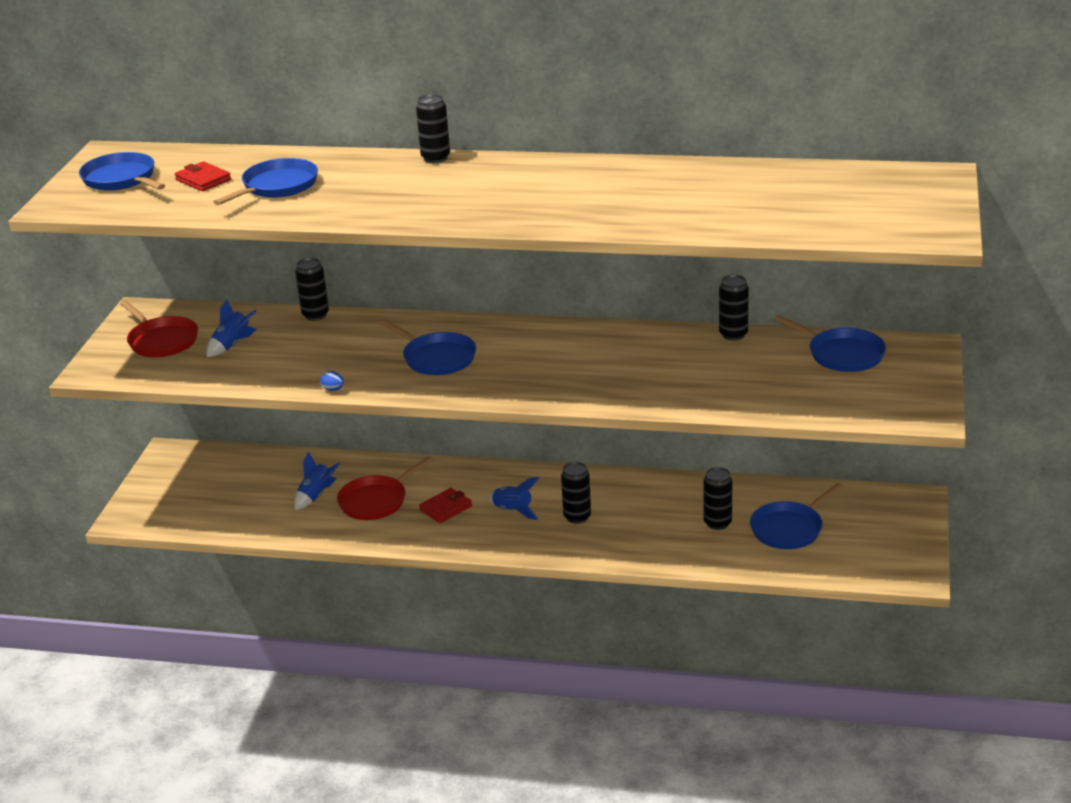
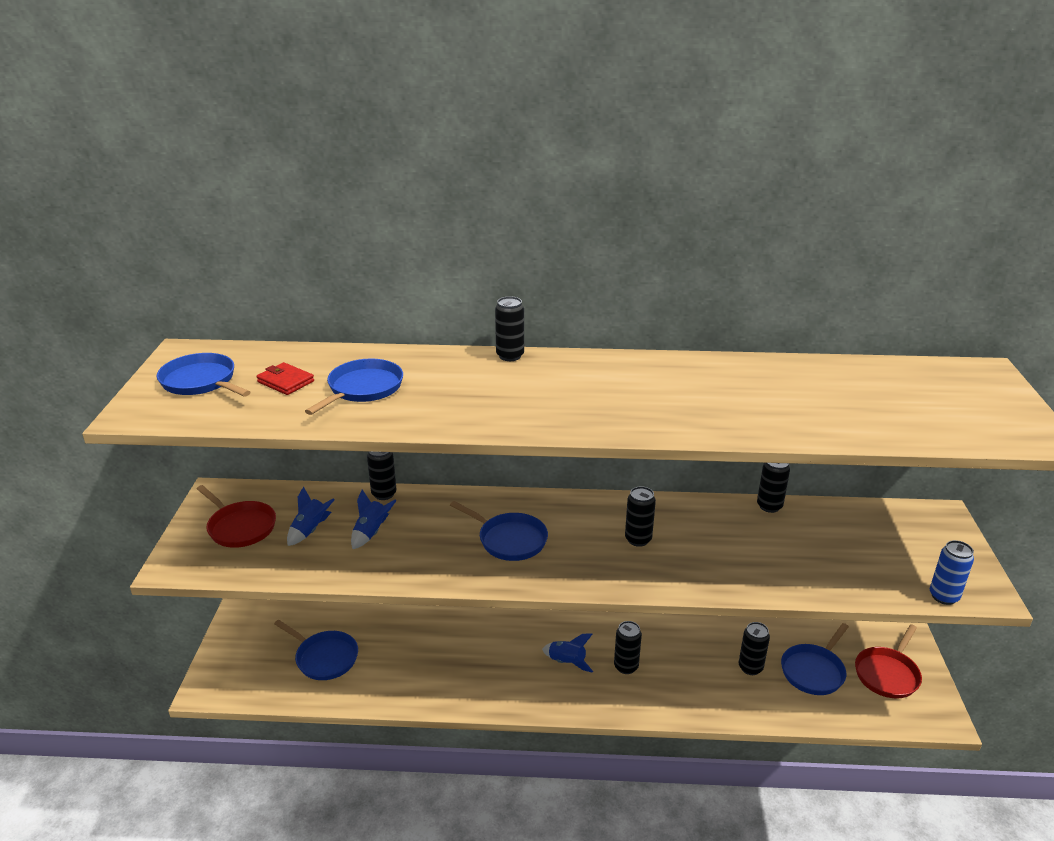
camera: 10 degrees left, 0 degrees up
blue rocket [294,452,340,510] -> blue rocket moved to [351,490,397,549]
blue egg [320,371,344,391] -> none
red pan [337,456,433,520] -> red pan moved to [855,624,922,699]
red wallet [419,488,472,523] -> none
blue pan [774,315,886,372] -> blue pan moved to [274,620,358,680]
none -> black can [625,486,656,547]
none -> blue can [930,540,974,605]

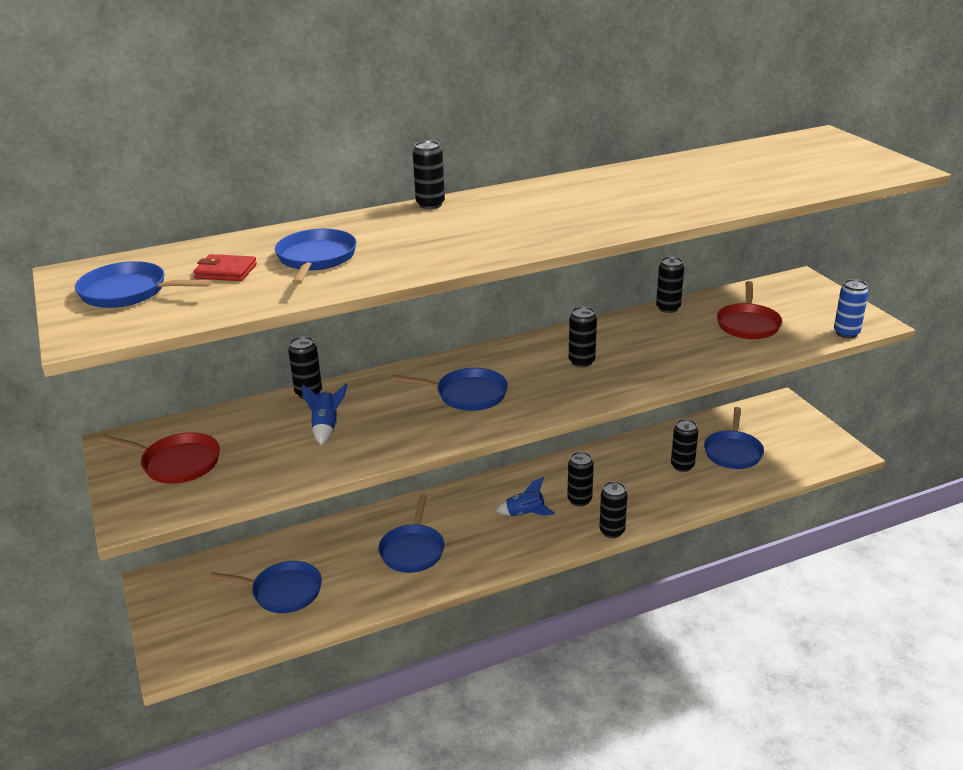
camera: 25 degrees left, 0 degrees up
blue rocket [287,486,335,546] -> none
red pan [855,624,922,699] -> red pan moved to [717,281,782,339]
none -> blue pan [378,494,444,573]
none -> black can [599,481,628,538]

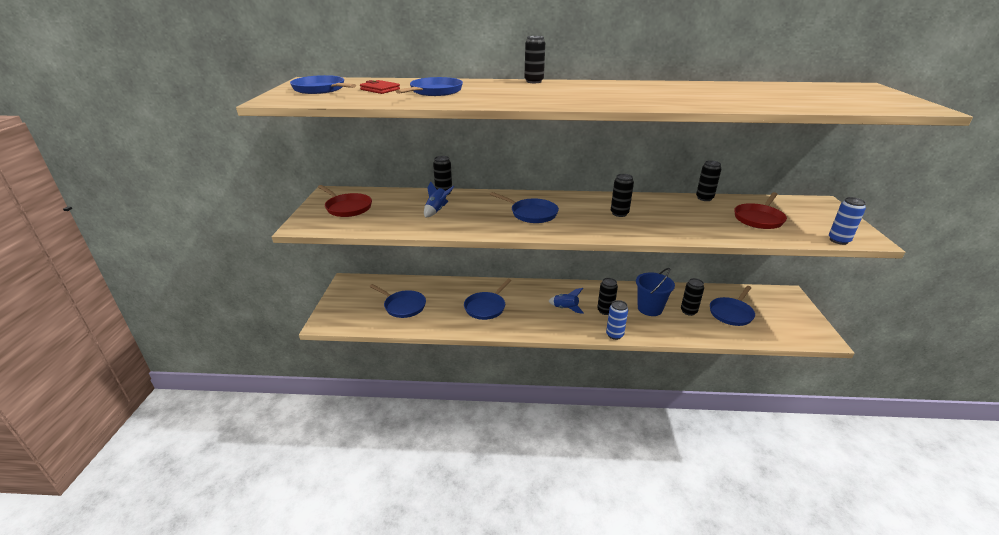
camera: 25 degrees right, 0 degrees up
black can [599,481,628,538] -> blue can [606,300,628,340]
none -> blue bucket [636,268,675,316]

